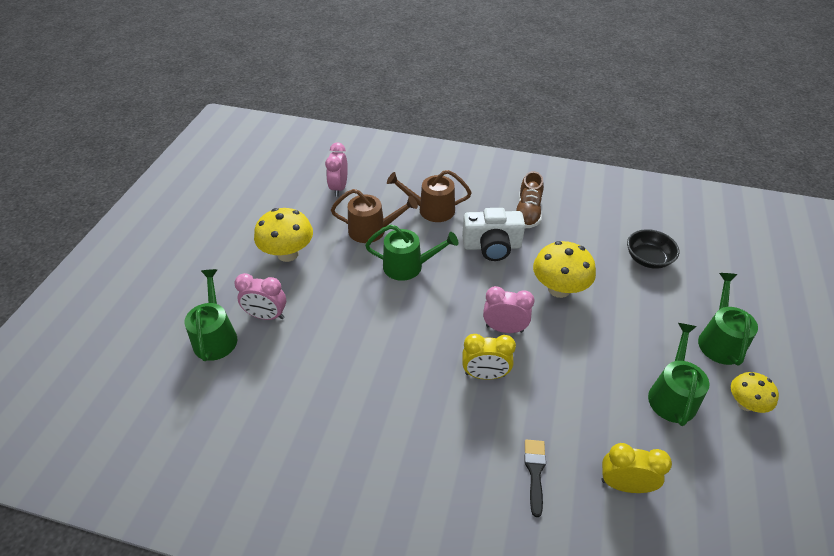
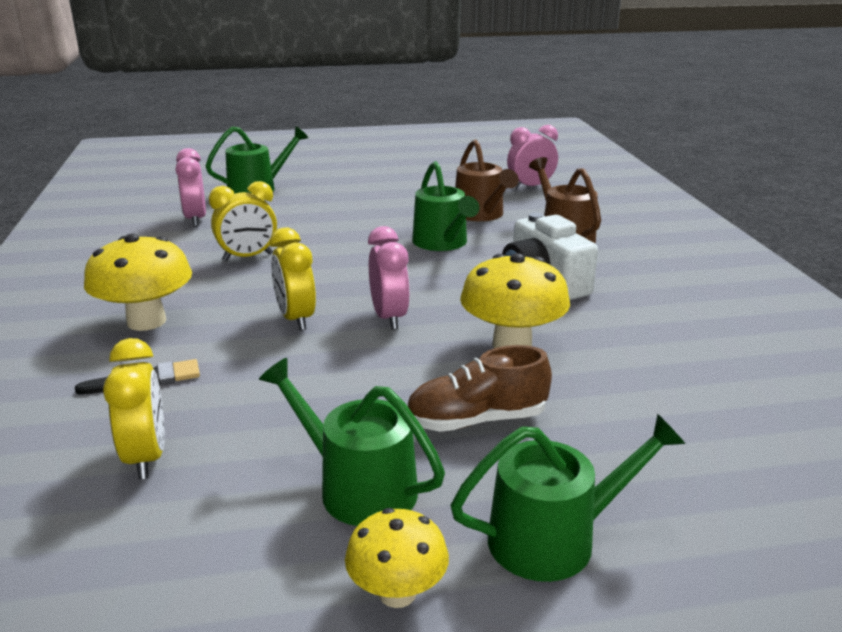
camera: 65 degrees right, 20 degrees down
pink clock [234,273,286,320] -> pink clock moved to [175,148,206,227]
yellow mushroom [254,208,313,262] -> yellow mushroom moved to [84,233,192,331]
brown shoe [516,171,544,228] -> brown shoe moved to [407,345,552,432]
black bowl [627,229,679,269] -> none
green watering can [648,323,709,426] -> green watering can turned 135 degrees counterclockwise [259,358,445,526]
none -> yellow clock [209,181,277,261]

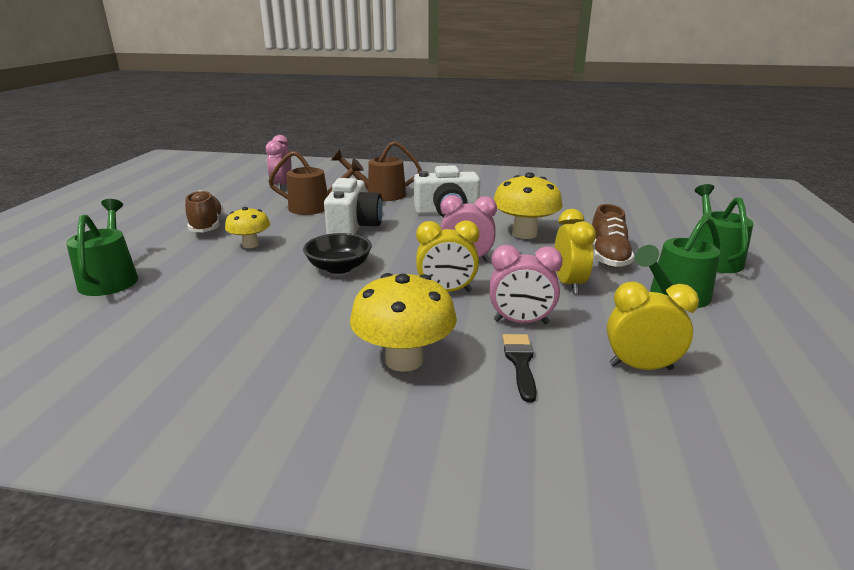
camera: 70 degrees left, 0 degrees up
pink clock [175,148,206,227] -> pink clock moved to [490,245,563,324]
yellow clock [209,181,277,261] -> yellow clock moved to [555,209,596,294]
yellow mushroom [345,508,449,608] -> yellow mushroom moved to [225,207,270,248]
green watering can [412,161,479,251] -> white camera [324,178,383,234]
none -> brown shoe [185,190,223,232]
none -> black bowl [303,233,372,274]

